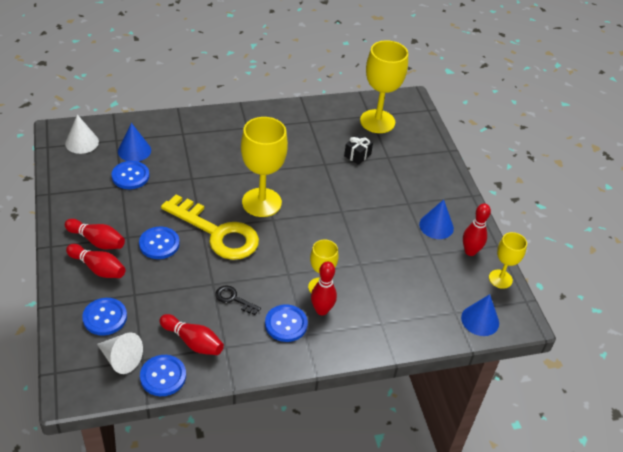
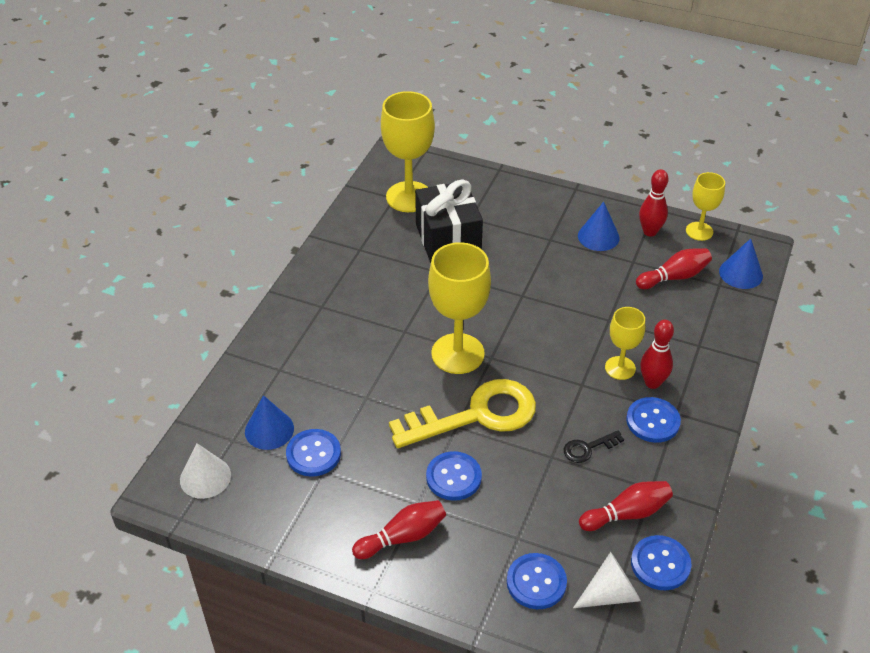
camera: 50 degrees left, 0 degrees up
red bowling pin [66,244,126,278] -> red bowling pin moved to [636,248,712,289]
black gift [344,134,373,165] -> black gift [415,180,483,263], size x2.18

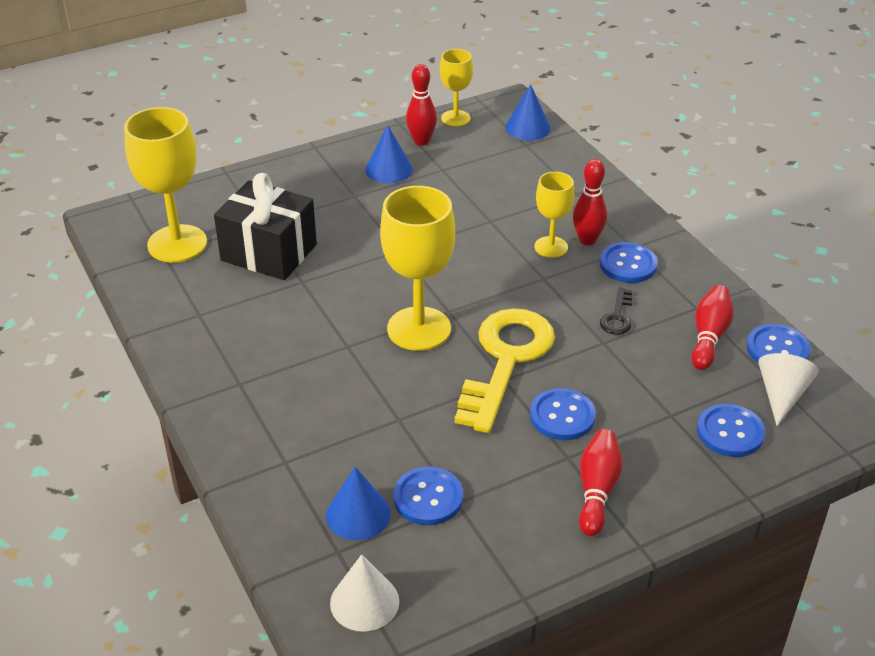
camera: 50 degrees left, 5 degrees down
red bowling pin [636,248,712,289] -> none

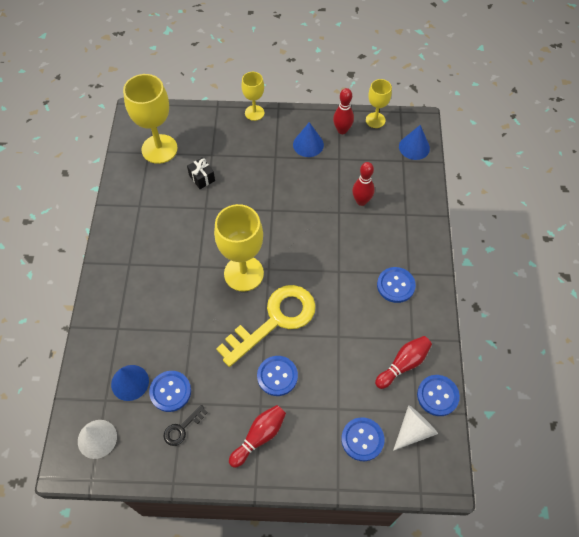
camera: 30 degrees right, 20 degrees up
black gift [214,173,317,280] -> black gift [187,157,215,189], size x0.46
yellow goblet [534,172,574,258] -> yellow goblet moved to [241,72,264,121]
red bowling pin [573,159,607,245] -> red bowling pin moved to [352,162,375,206]
black key [600,288,633,335] -> black key moved to [164,405,208,446]

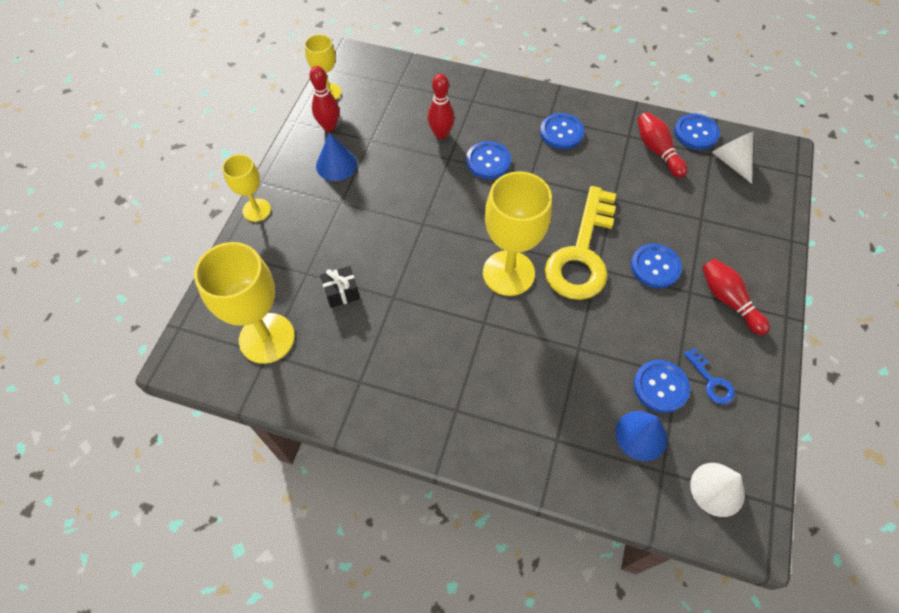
camera: 75 degrees left, 0 degrees up
black key [164,405,208,446] -> blue key [684,348,735,404]
yellow key [216,285,316,367] -> yellow key turned 135 degrees counterclockwise [545,186,616,300]
blue button [341,417,384,461] -> blue button moved to [466,141,511,179]
blue cone [399,125,430,160] -> none

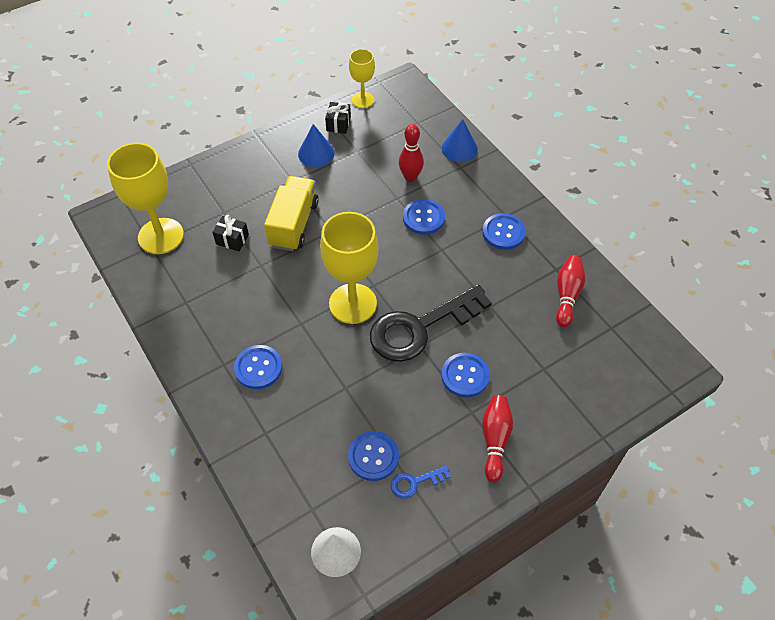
camera: 40 degrees right, 5 degrees down
yellow goblet [222,154,271,222] -> none
red bowling pin [309,66,339,132] -> black gift [325,102,351,134]
yellow key [545,186,616,300] -> black key [370,284,492,362]
blue cone [616,411,668,461] -> blue cone moved to [442,119,478,162]
blue button [674,114,720,150] -> blue button moved to [234,345,282,389]
blue key [684,348,735,404] -> blue key turned 60 degrees clockwise [391,466,451,499]
white cone [712,132,753,184] -> none
none -> yellow truck [264,176,319,251]

